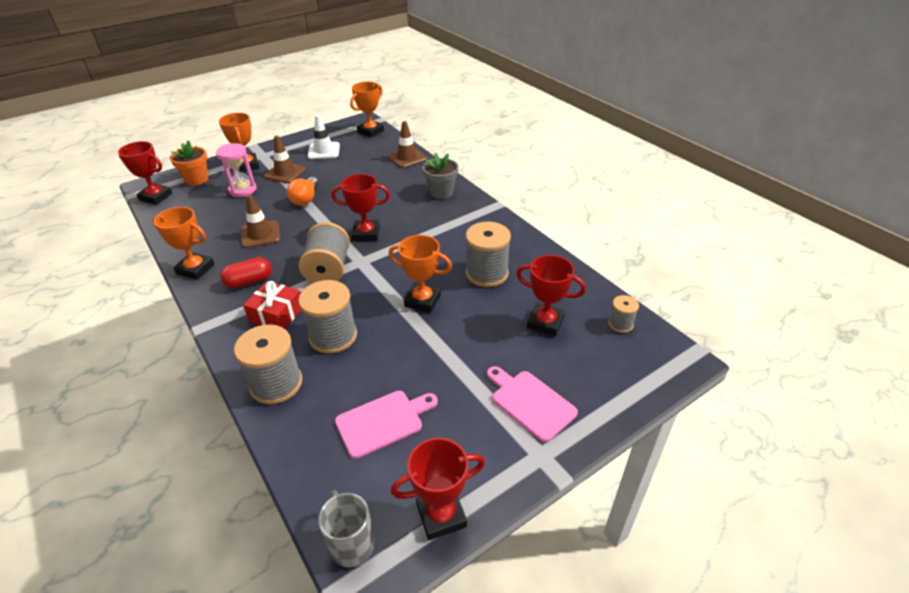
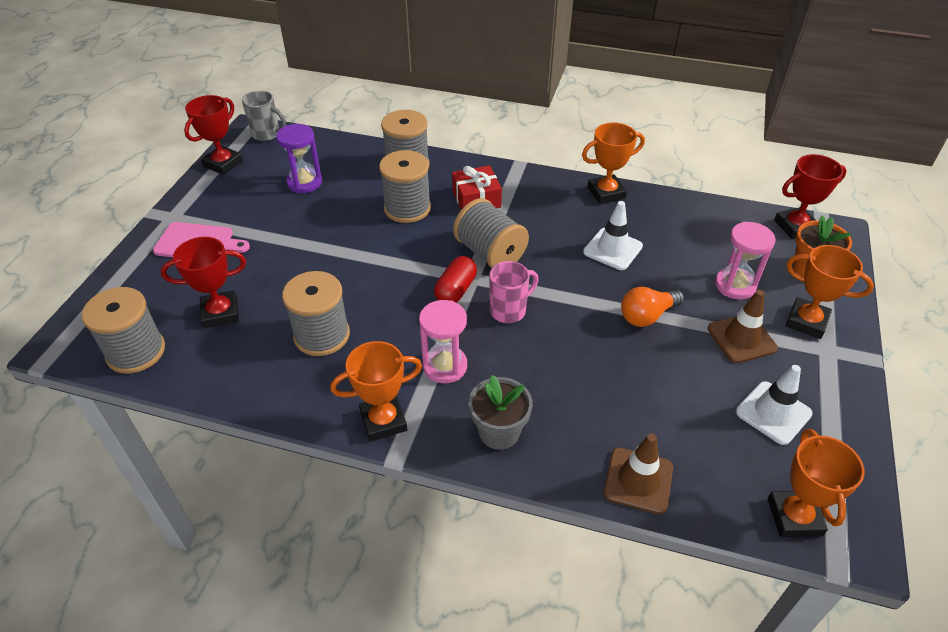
camera: 140 degrees right, 5 degrees up
red capsule [220,257,272,288] -> red capsule moved to [434,256,477,303]
brown traffic cone [241,194,280,248] -> white traffic cone [583,201,643,270]
orange light bulb [287,177,318,205] -> orange light bulb turned 90 degrees counterclockwise [621,287,684,327]
red trophy [331,174,390,241] -> pink mug [489,261,539,323]
pink cutting board [335,391,438,459] -> purple hourglass [276,124,322,193]
orange trophy [389,235,452,313] -> orange trophy moved to [330,341,422,442]
grey spool [608,295,639,333] -> grey spool [82,287,165,374], size x1.91
none -> pink hourglass [419,300,467,383]

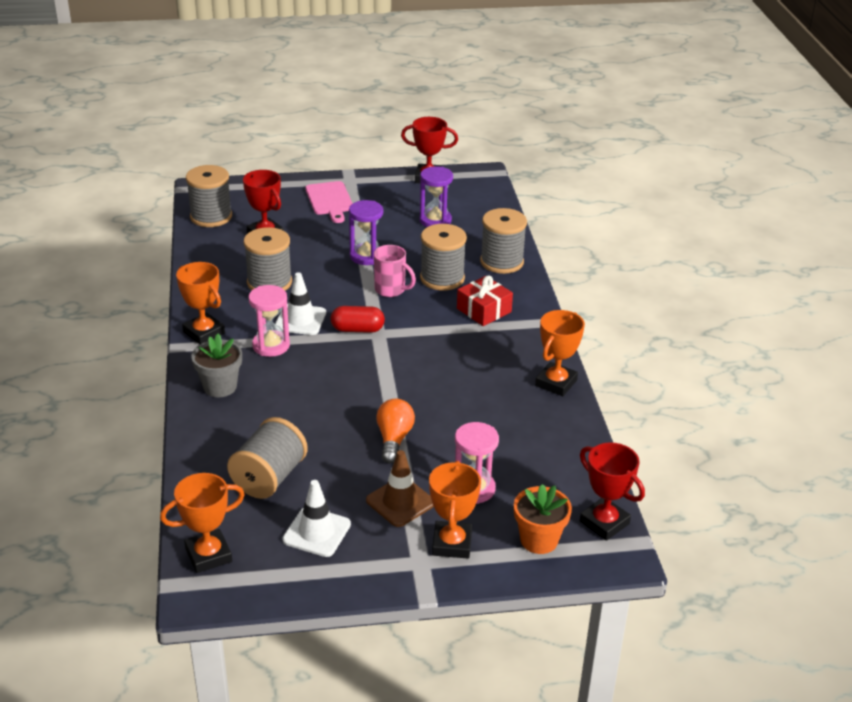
camera: 65 degrees right, 10 degrees down
grey mug [242,91,286,141] -> none
grey spool [453,198,529,268] -> grey spool moved to [227,417,308,499]
pink mug [489,261,539,323] -> pink mug moved to [374,245,416,297]
orange trophy [582,123,645,204] -> orange trophy turned 75 degrees clockwise [535,310,585,396]
white traffic cone [583,201,643,270] -> white traffic cone moved to [275,272,326,335]
brown traffic cone [604,433,673,514] -> none
orange light bulb [621,287,684,327] -> orange light bulb turned 60 degrees clockwise [376,399,415,463]
none -> purple hourglass [349,200,383,265]

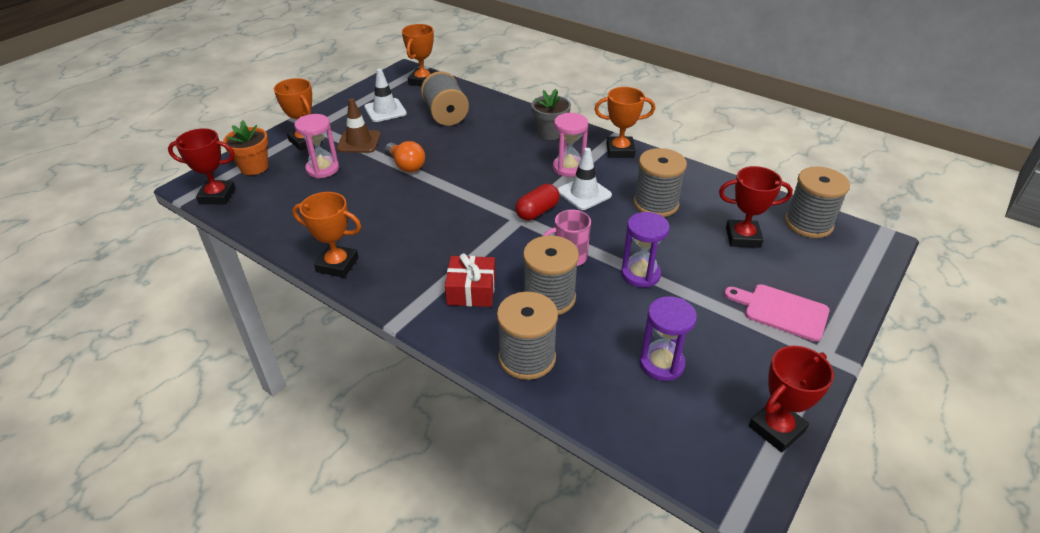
camera: 135 degrees right, 5 degrees up
orange trophy [535,310,585,396] -> orange trophy turned 60 degrees counterclockwise [292,192,361,278]

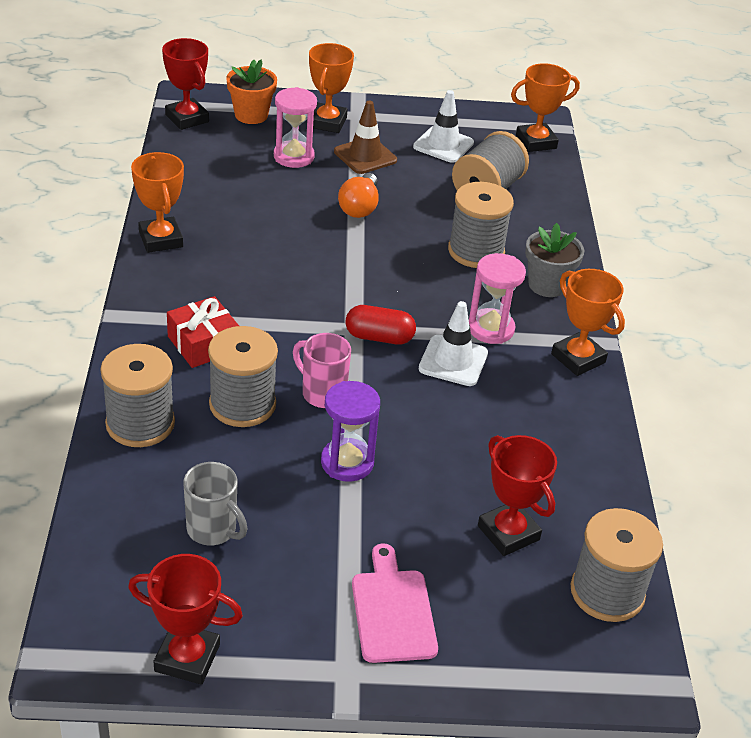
camera: 50 degrees right, 0 degrees up
grey spool [634,148,687,217] -> grey spool moved to [448,182,514,268]
purple hourglass [640,296,697,381] -> grey mug [183,462,248,545]

